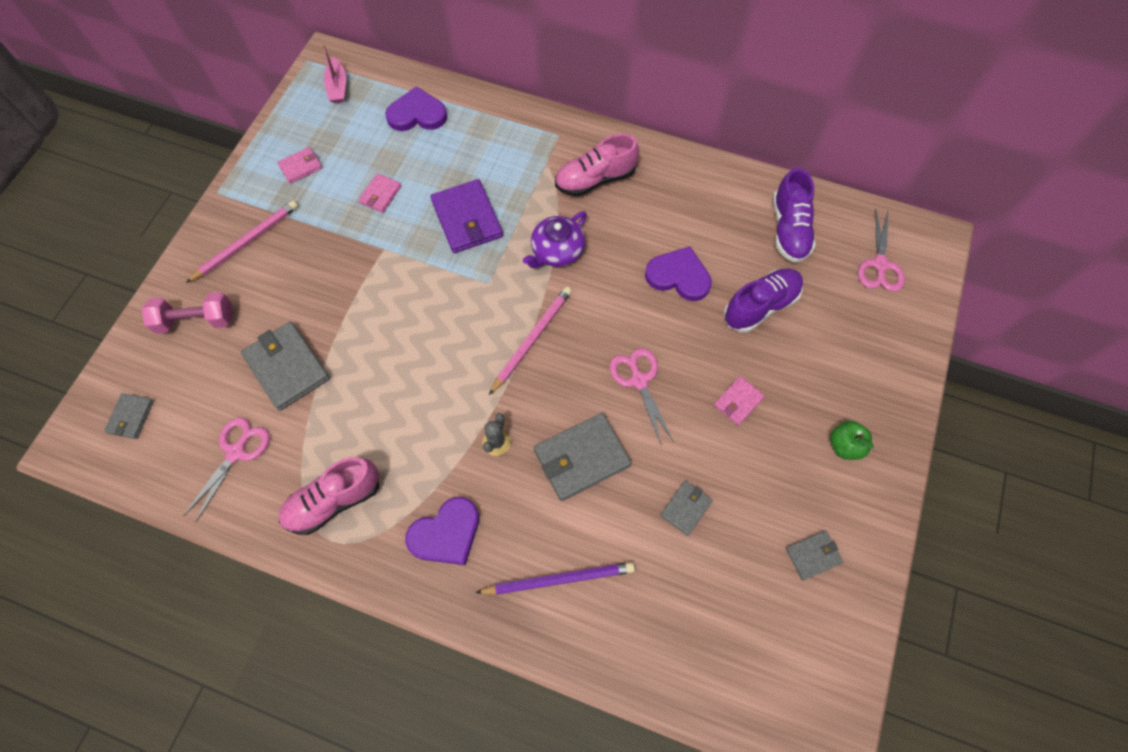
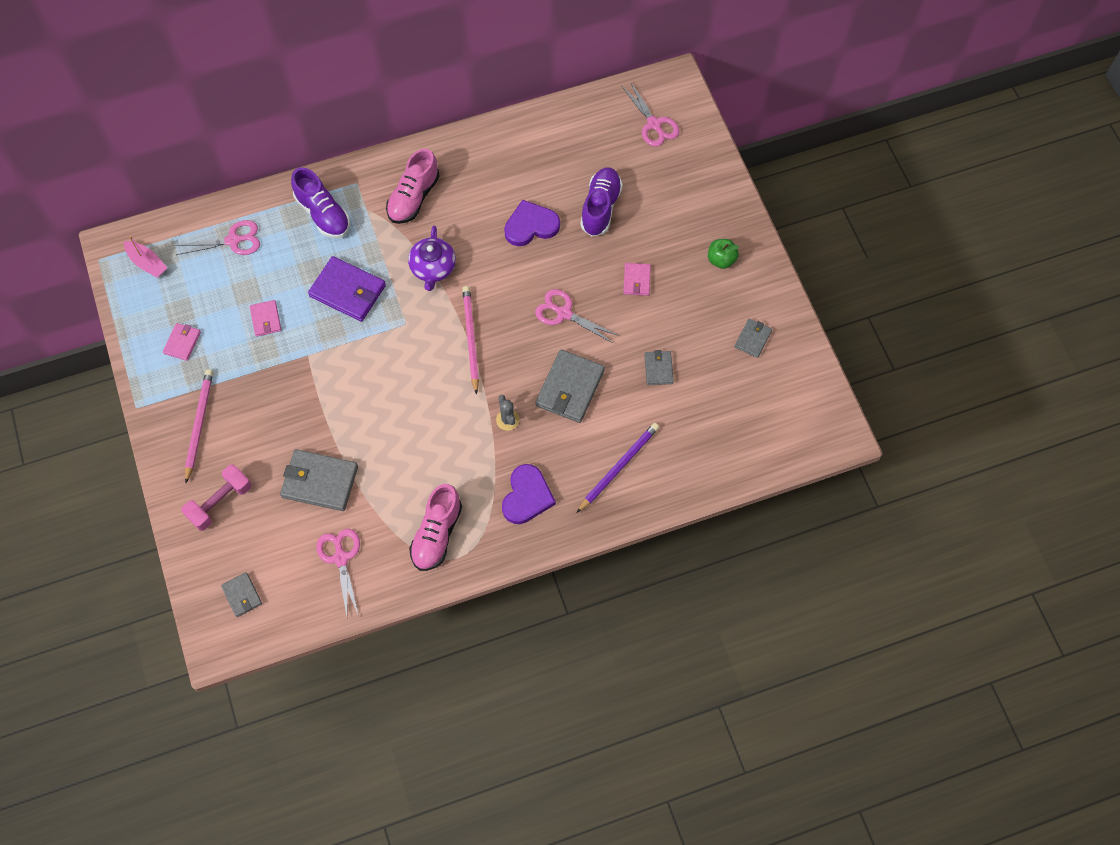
camera: 40 degrees left, 0 degrees up
purple heart [385,86,447,131] -> pink scissors [175,220,260,255]
purple shoe [773,168,816,263] -> purple shoe moved to [291,167,350,238]

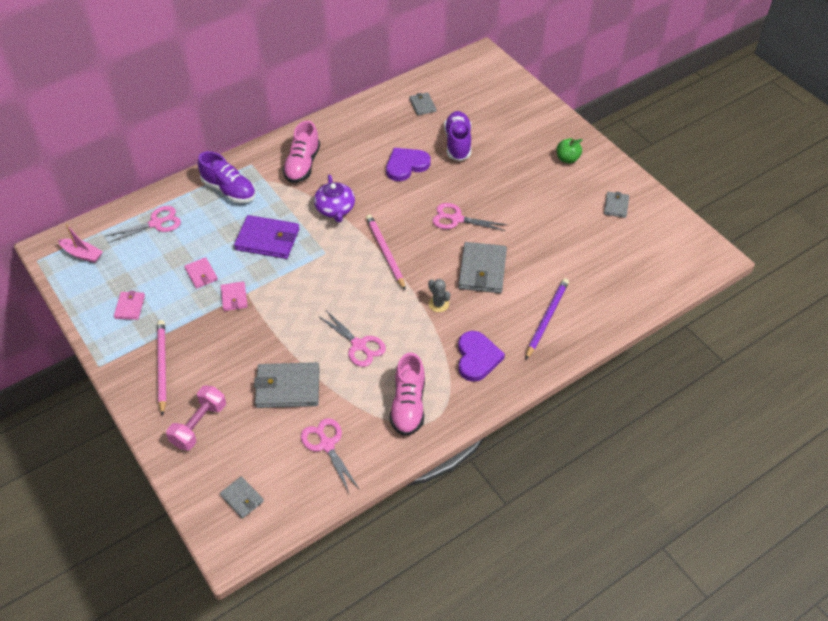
camera: 15 degrees left, 15 degrees down
pink scissors [622,81,680,147] -> pink scissors moved to [318,310,386,367]
pink wallet [623,263,651,296] -> pink wallet moved to [221,281,248,311]
grey wallet [644,350,674,385] -> grey wallet moved to [410,92,436,115]

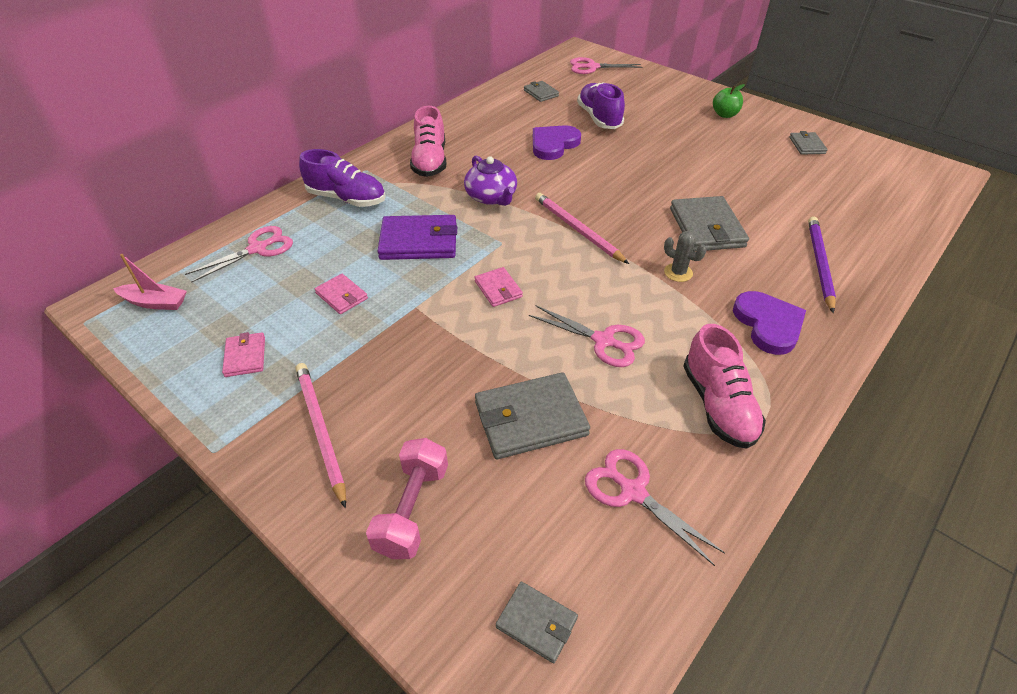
camera: 15 degrees left, 5 degrees down
pink wallet [221,281,248,311] -> pink wallet moved to [474,267,523,307]
pink scissors [432,203,507,231] -> pink scissors moved to [570,57,642,74]

